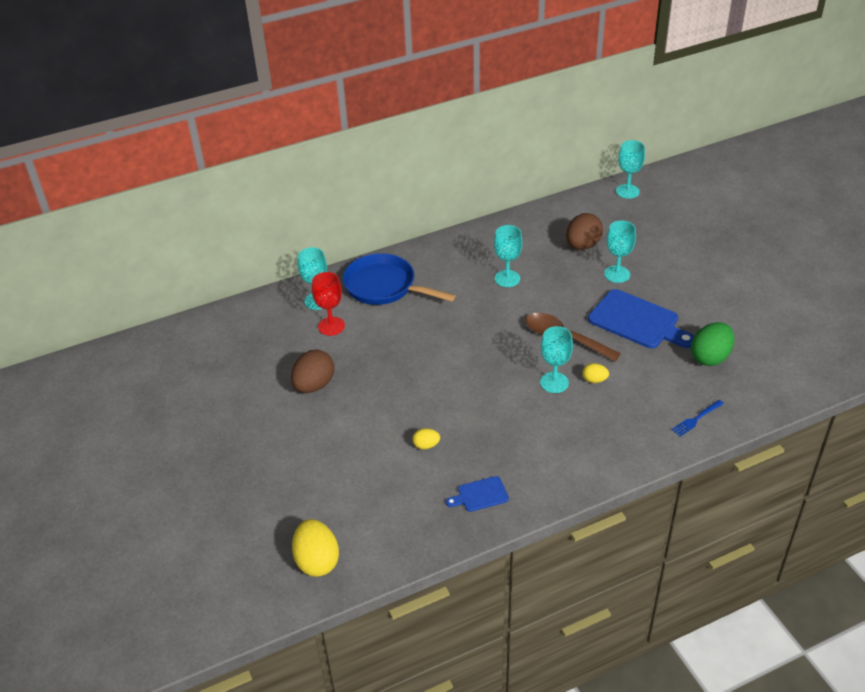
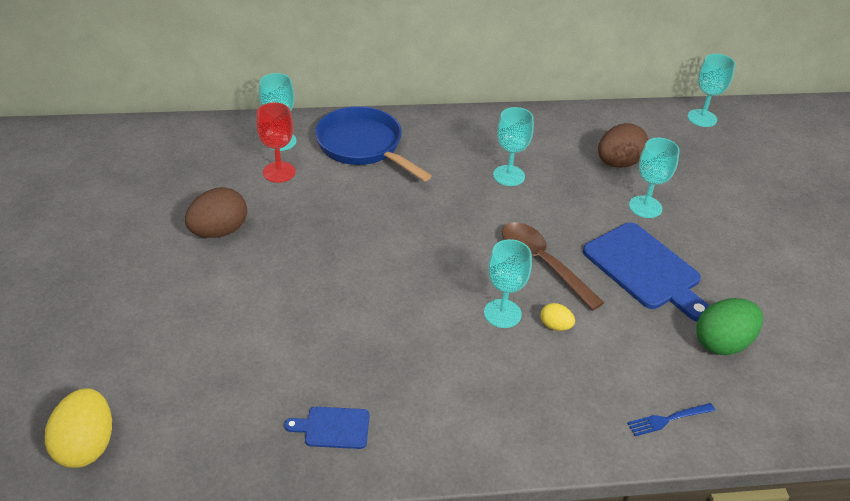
camera: 15 degrees right, 0 degrees up
yellow egg [413,428,440,449] -> none

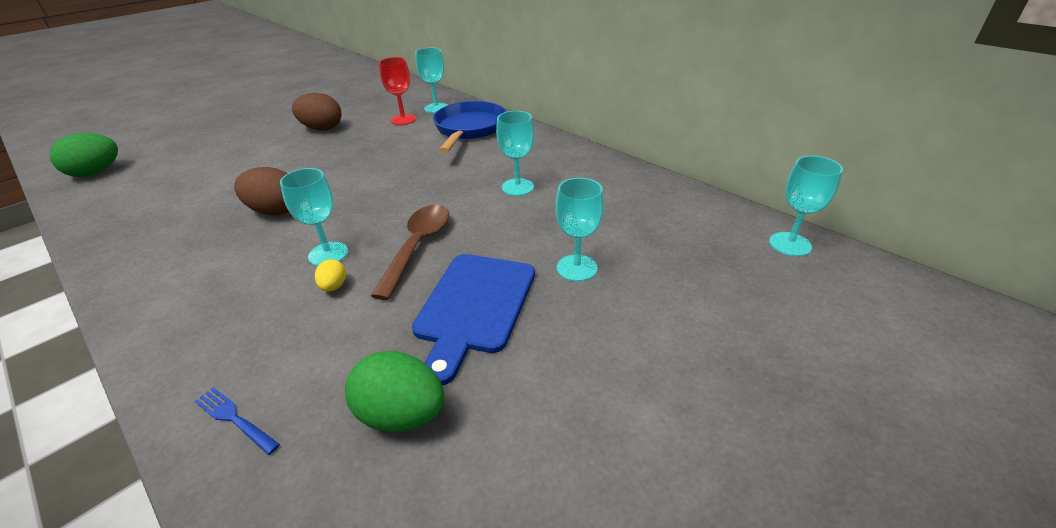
camera: 55 degrees right, 5 degrees down
yellow egg [45,388,112,468] -> green egg [49,133,118,177]
blue cutting board [284,407,369,449] -> none
brown egg [598,123,648,168] -> brown egg moved to [234,167,289,215]

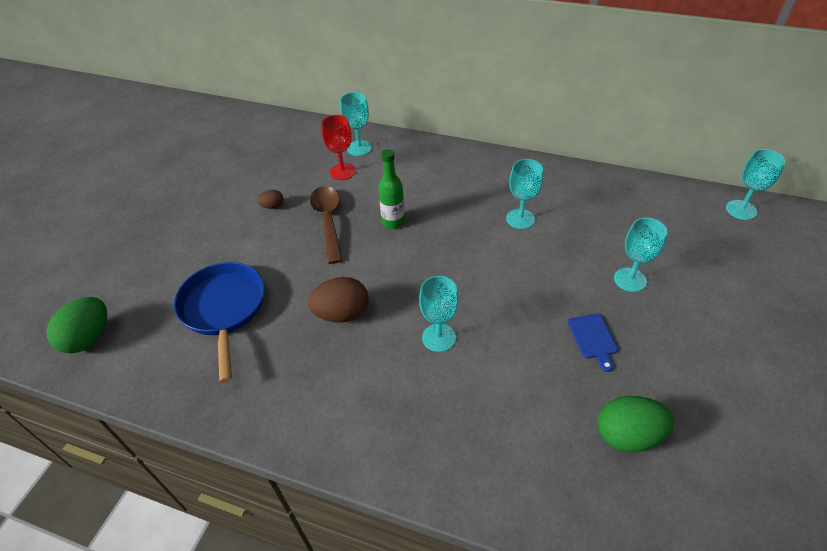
camera: 25 degrees left, 10 degrees up
blue fork [194,387,280,455] -> none
brown egg [292,93,342,131] -> brown egg [257,190,283,209], size x0.51
yellow egg [315,259,346,292] -> none
brown spoon [371,205,449,300] -> brown spoon moved to [310,186,343,264]
blue cutting board [412,254,535,386] -> blue cutting board [568,314,618,372], size x0.50
blue pan [433,101,507,153] -> blue pan moved to [174,262,264,383]
none -> green bottle [378,149,405,229]

